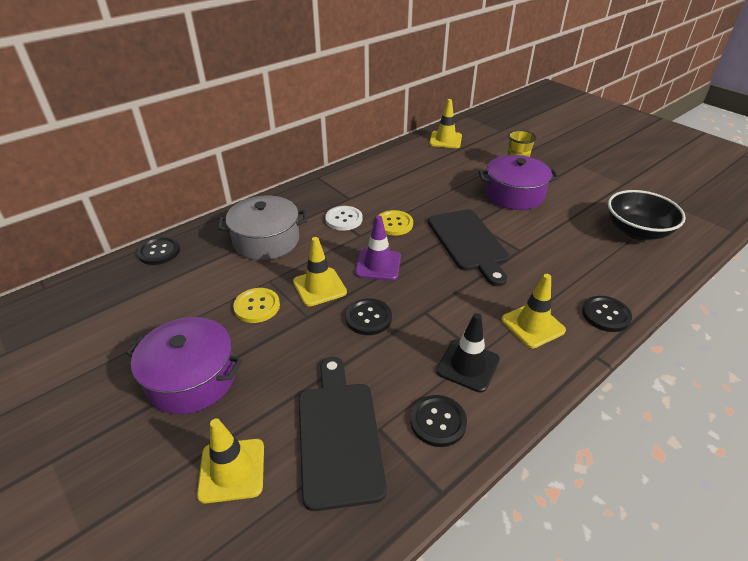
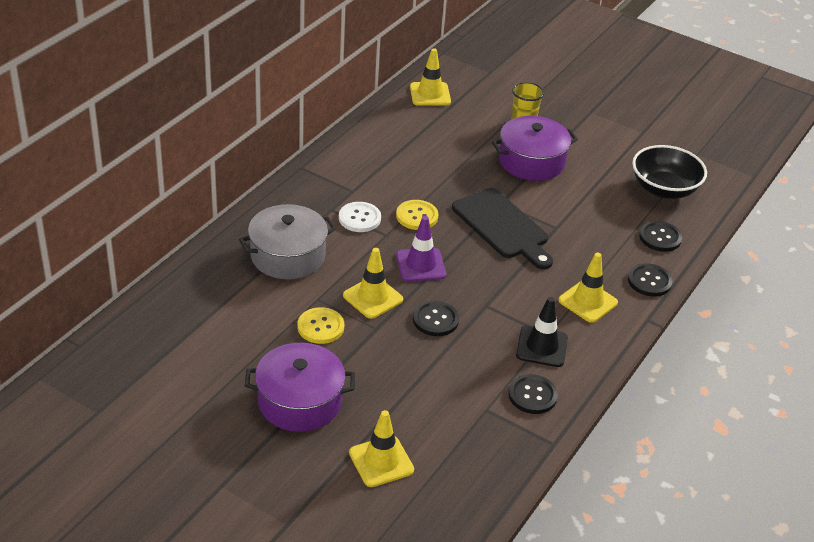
camera: 20 degrees left, 0 degrees up
black button [137,236,180,265] -> black button moved to [639,221,682,252]
black cutting board [299,357,387,511] -> none

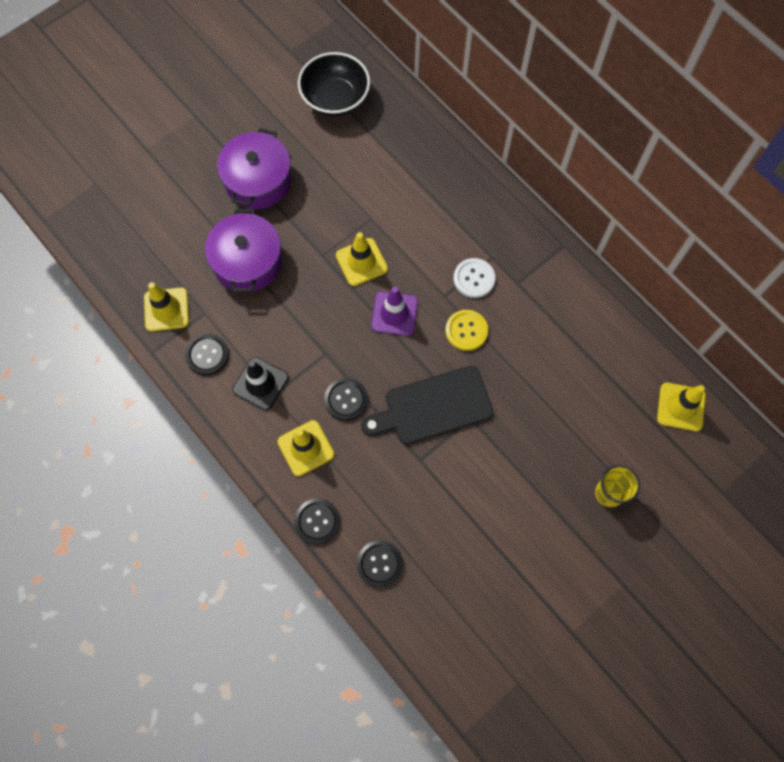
camera: 110 degrees right, 30 degrees up
grey pot [239,204,336,280] -> none
yellow button [298,307,344,344] -> none
yellow traffic cone [349,410,414,487] -> yellow traffic cone moved to [144,282,189,331]
black button [413,301,459,336] -> black button moved to [324,378,368,421]
purple pot [492,116,578,181] -> purple pot moved to [205,209,282,292]
black bowl [632,145,707,199] -> black bowl moved to [298,52,370,116]

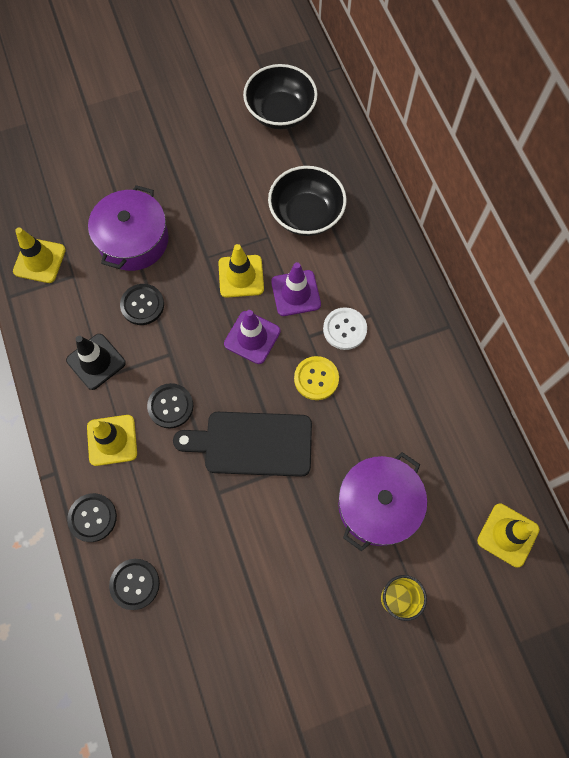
camera: 20 degrees right, 0 degrees up
black button [185,333,229,375] -> black button moved to [120,284,164,325]
purple pot [217,128,292,209] -> purple pot moved to [338,452,427,551]
none -> black bowl [268,166,347,236]
none -> purple traffic cone [271,262,321,316]

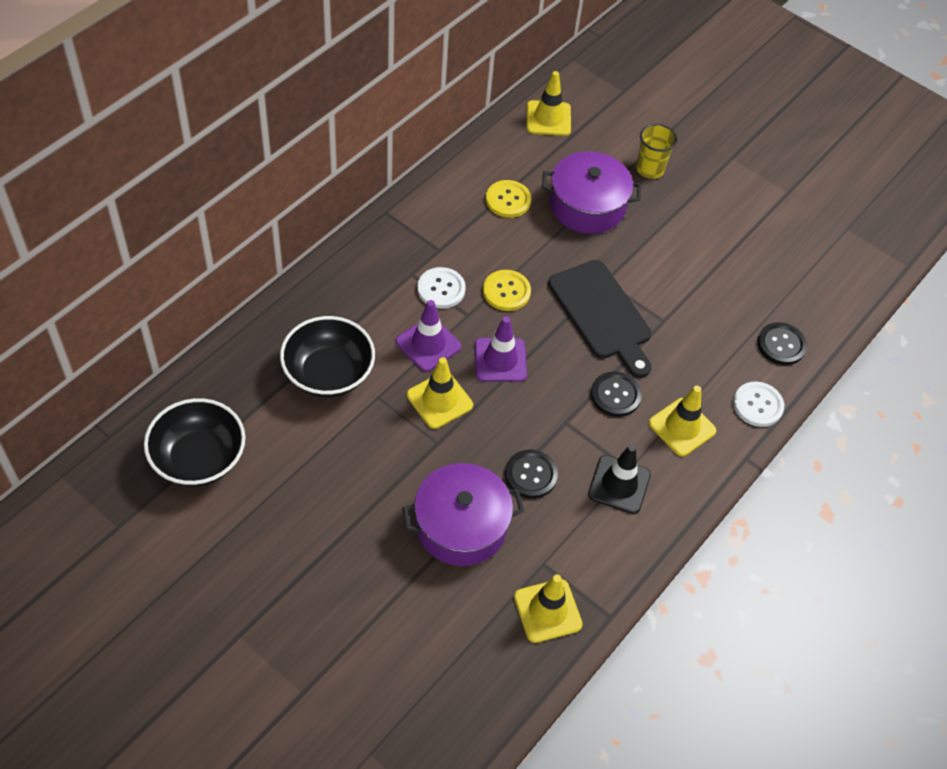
camera: 125 degrees left, 15 degrees down
black button [67,493,117,542] -> white button [733,382,784,427]
none -> yellow button [486,180,531,218]

